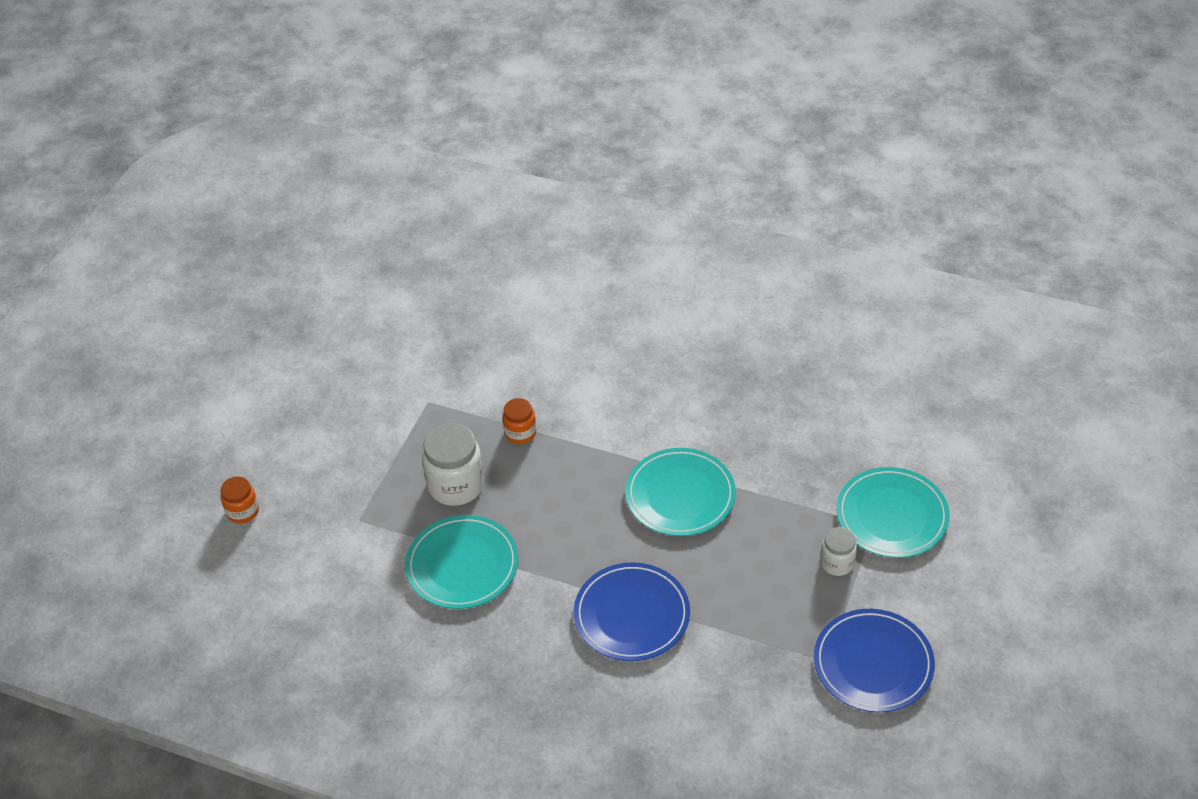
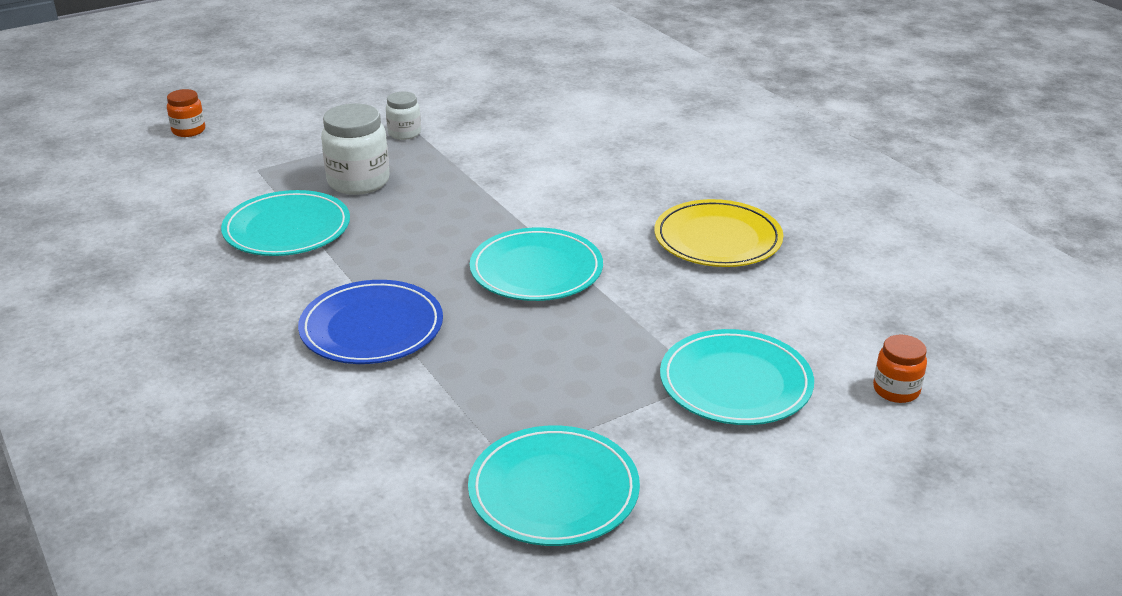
camera: 35 degrees right, 15 degrees down
orange jar [502,398,536,444] -> orange jar moved to [873,335,927,403]
blue plate [814,609,935,712] -> turquoise plate [468,425,640,546]
white jar [820,527,857,576] -> white jar moved to [386,92,421,140]
none -> yellow plate [654,199,783,267]

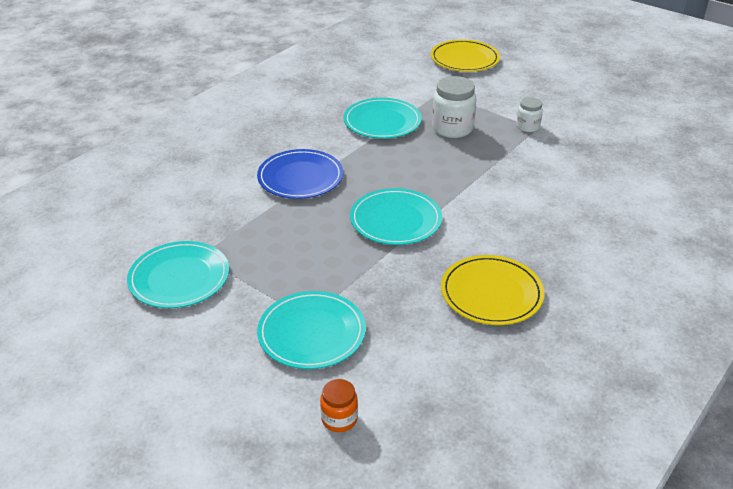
camera: 70 degrees right, 5 degrees up
orange jar [167,89,205,137] -> yellow plate [431,39,500,72]

